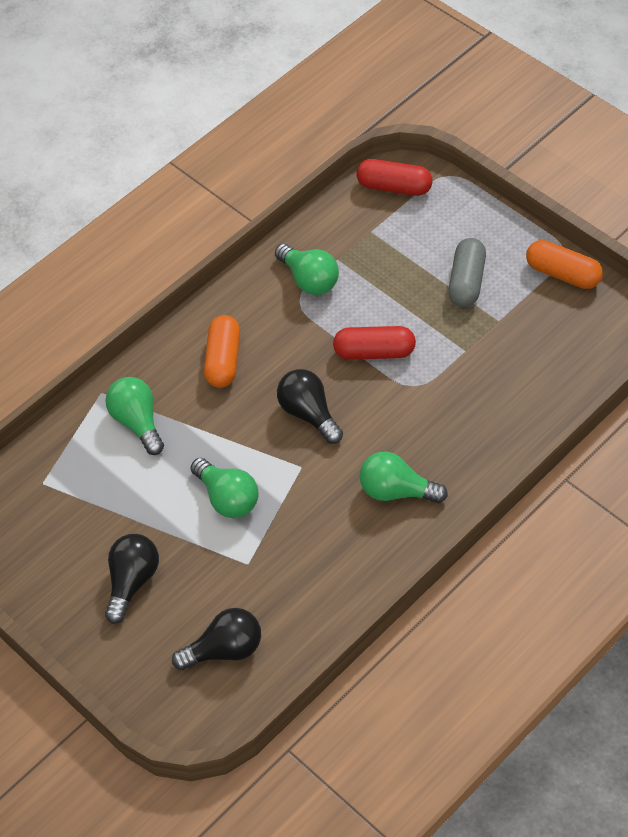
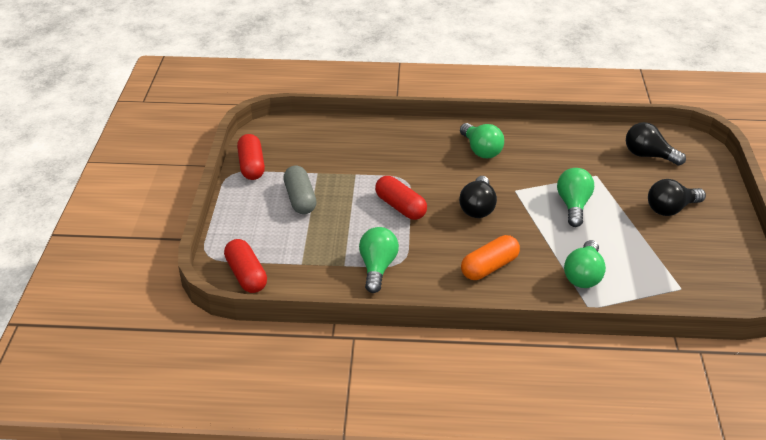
camera: 135 degrees left, 15 degrees down
grey capsule [448,238,486,307] -> grey capsule turned 75 degrees counterclockwise [283,166,316,214]
orange capsule [526,240,603,289] -> red capsule [237,134,265,180]

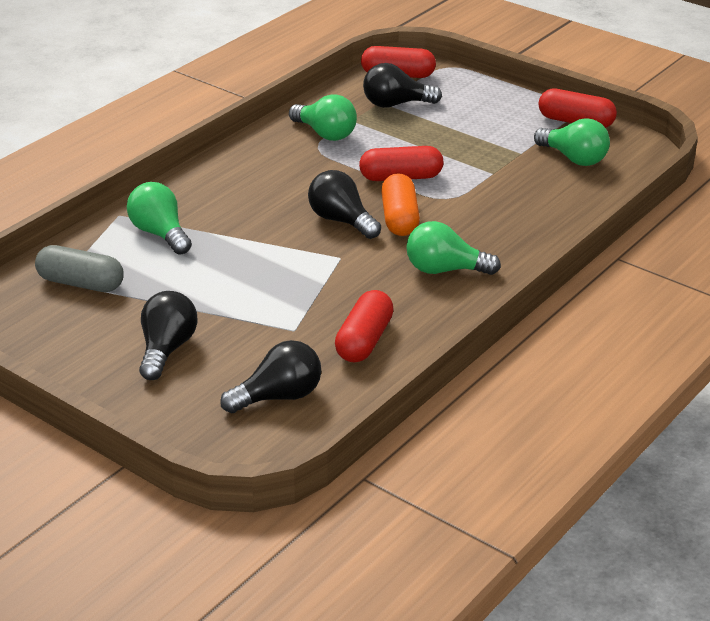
camera: 125 degrees right, 5 degrees down
grey capsule [283,166,316,214] -> grey capsule moved to [35,245,124,292]
orange capsule [461,235,520,280] -> orange capsule moved to [381,173,420,236]
green light bulb [557,168,594,227] -> green light bulb moved to [534,118,610,166]
none -> red capsule [335,290,394,362]
none -> black light bulb [363,63,442,108]

